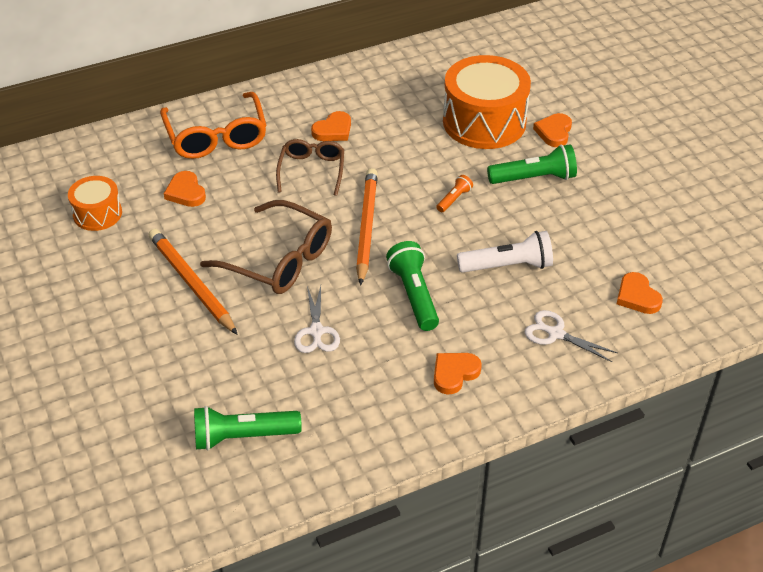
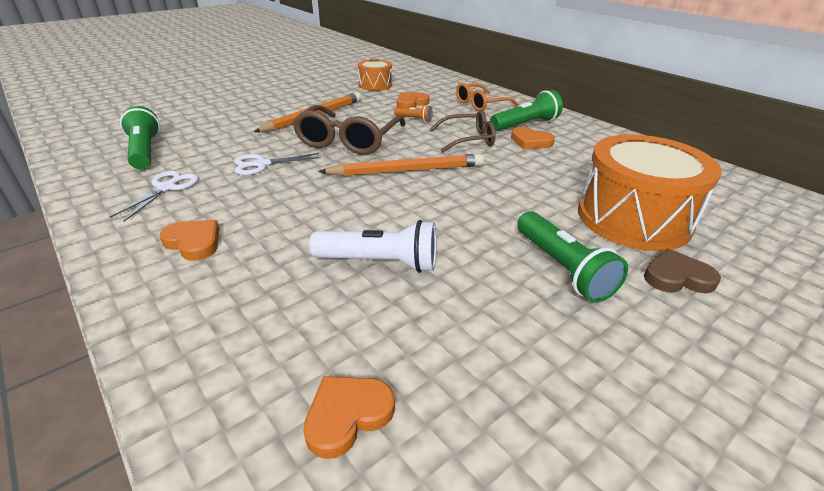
camera: 75 degrees right, 10 degrees down
orange glasses [160,92,267,159] -> orange glasses [456,83,518,111], size x0.64
green flashlight [386,241,439,331] -> green flashlight moved to [490,90,563,131]
orange flashlight [436,175,473,212] -> orange flashlight moved to [394,105,433,122]
white flashlight [457,231,553,273] -> white flashlight turned 60 degrees counterclockwise [309,220,436,273]
white scissors [525,310,618,362] -> white scissors moved to [110,171,199,221]
orange heart [533,113,572,147] -> brown heart [644,249,721,293]

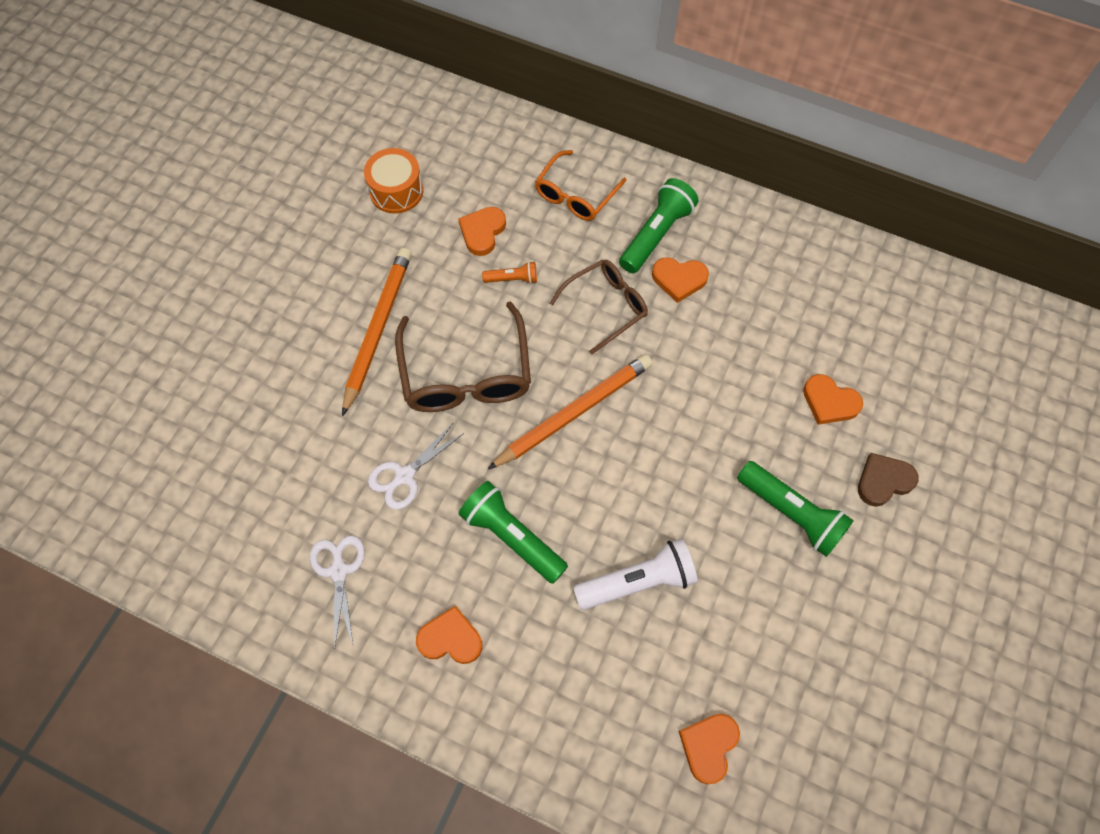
camera: 25 degrees left, 30 degrees up
green flashlight [120,106,160,169] -> green flashlight moved to [459,481,568,584]
orange drum [578,135,722,251] -> orange heart [803,374,863,425]

